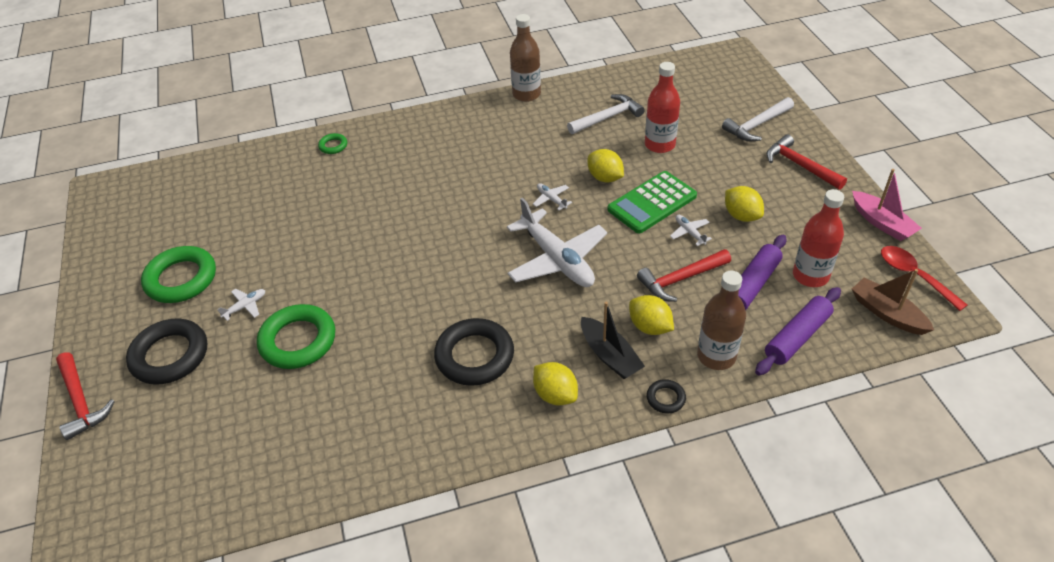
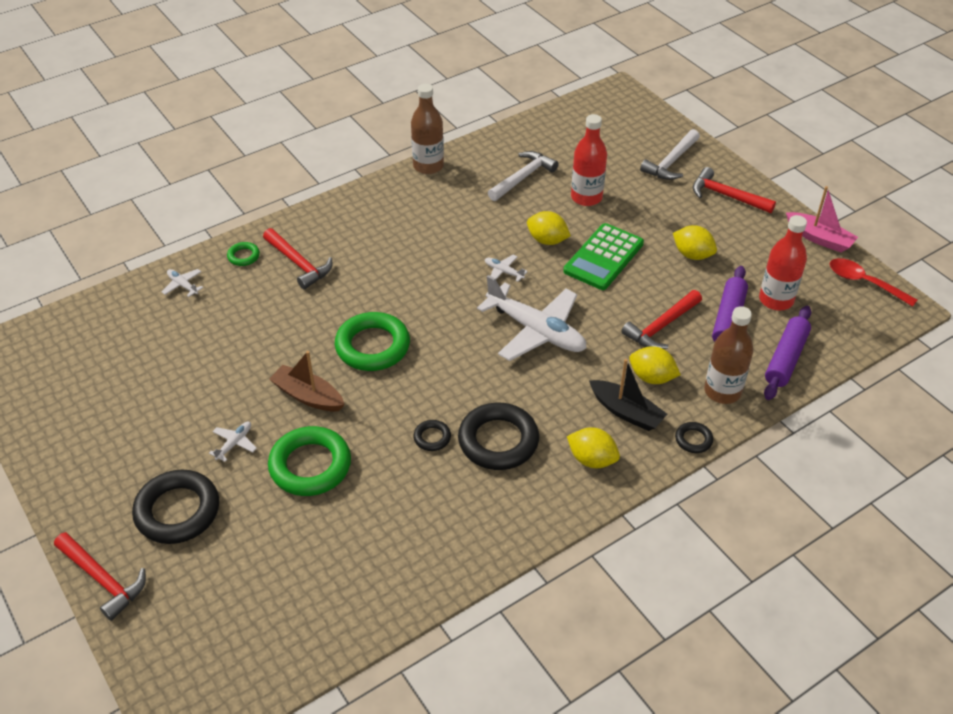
camera: 20 degrees left, 0 degrees up
green ring [141,246,216,303] -> green ring moved to [335,312,410,371]
white plane [670,215,712,246] -> white plane moved to [162,269,203,297]
brown boat [852,269,934,335] -> brown boat moved to [269,351,345,411]
none -> red hammer [263,228,333,289]
none -> black ring [413,420,451,451]

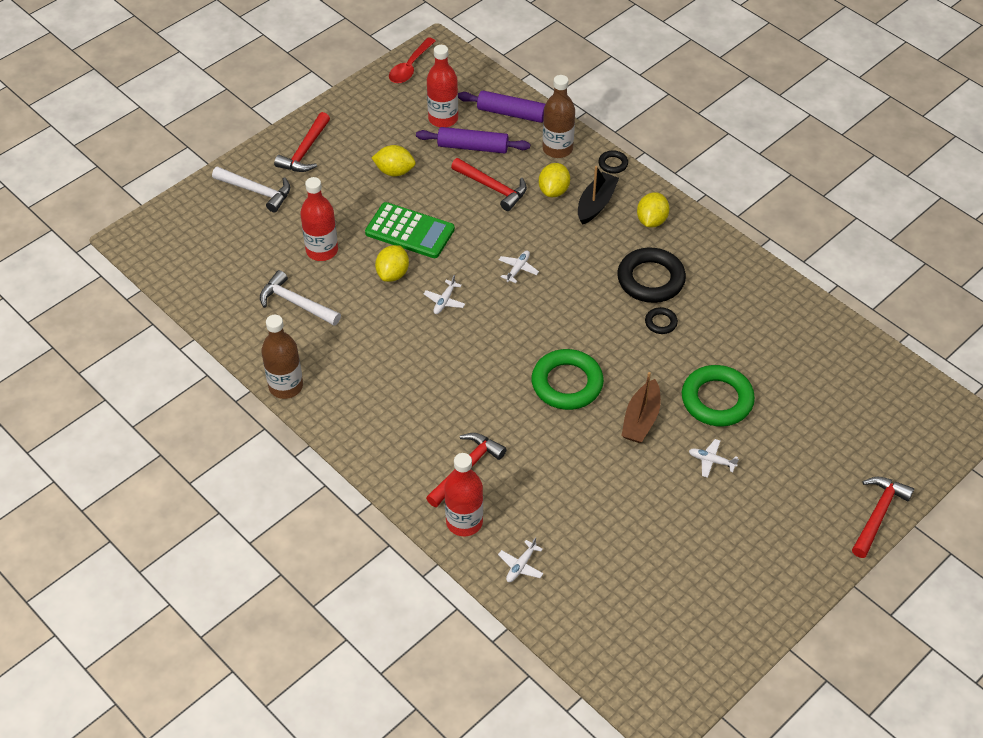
camera: 100 degrees left, 5 degrees up
black ring [132,470,219,544] -> none
green ring [227,242,260,266] -> red bottle [444,453,483,536]
white plane [477,275,586,361] -> white plane [499,251,539,283], size x0.41
yellow lemon [673,225,717,260] -> yellow lemon turned 75 degrees clockwise [372,145,416,176]
pink boat [786,186,858,252] -> none

